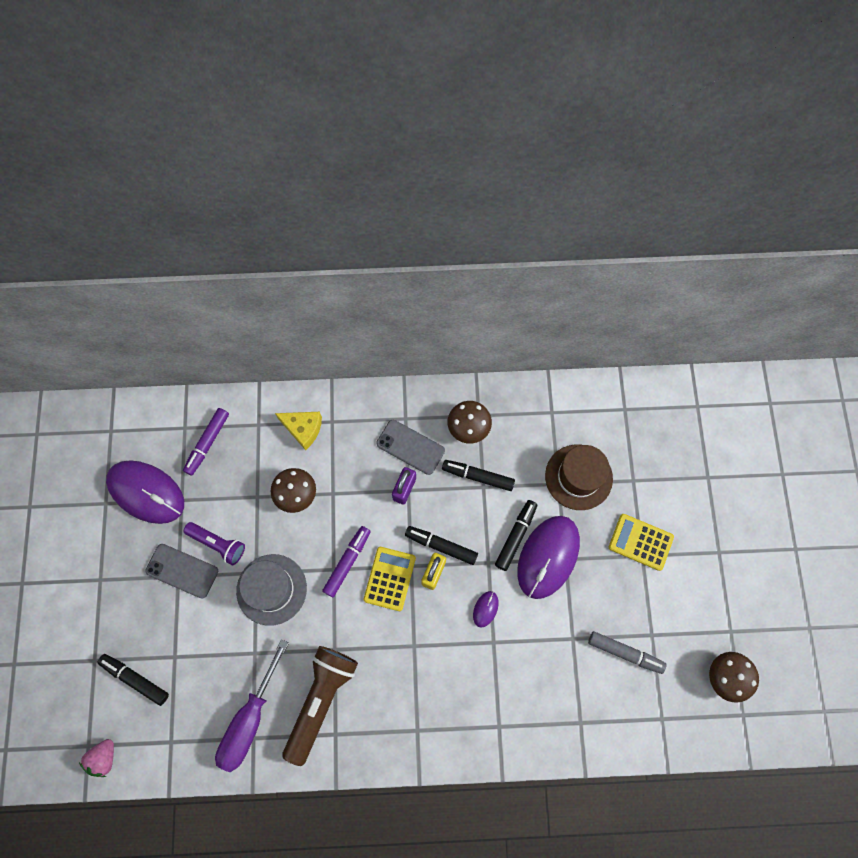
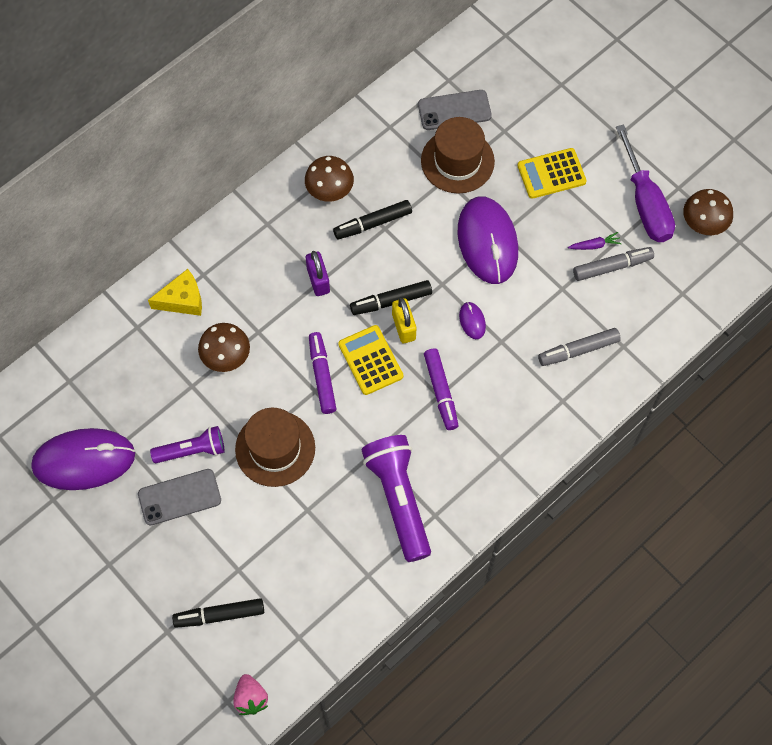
camera: 40 degrees left, 5 degrees down
purple marker [183,408,229,475] -> purple marker moved to [424,348,459,430]
purple screwdriver [215,639,289,772] -> purple screwdriver moved to [616,124,675,242]
grey hat [236,554,307,626] -> brown hat [235,408,315,487]
brown flashlight [282,646,358,766] -> purple flashlight [361,435,431,562]
grey phone [376,420,445,475] -> grey phone moved to [418,90,492,130]
black marker [495,500,537,571] -> none
none -> grey marker [538,328,621,366]
none -> purple carrot [568,232,622,250]

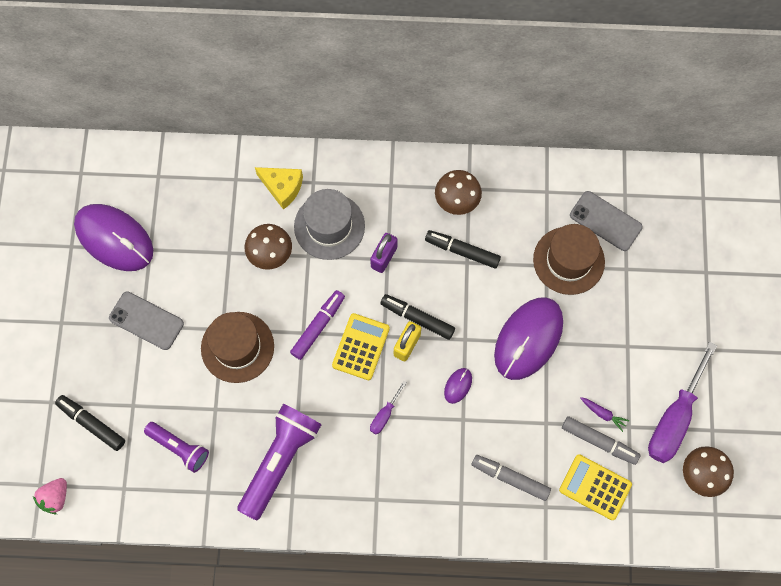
camera: 45 degrees right, 5 degrees up
purple flashlight [150,426,225,463] -> purple flashlight moved to [144,422,209,473]
purple marker [424,348,459,430] -> purple screwdriver [370,381,407,434]
yellow calculator [517,148,587,199] -> yellow calculator moved to [559,454,632,520]
none -> grey hat [294,189,365,260]

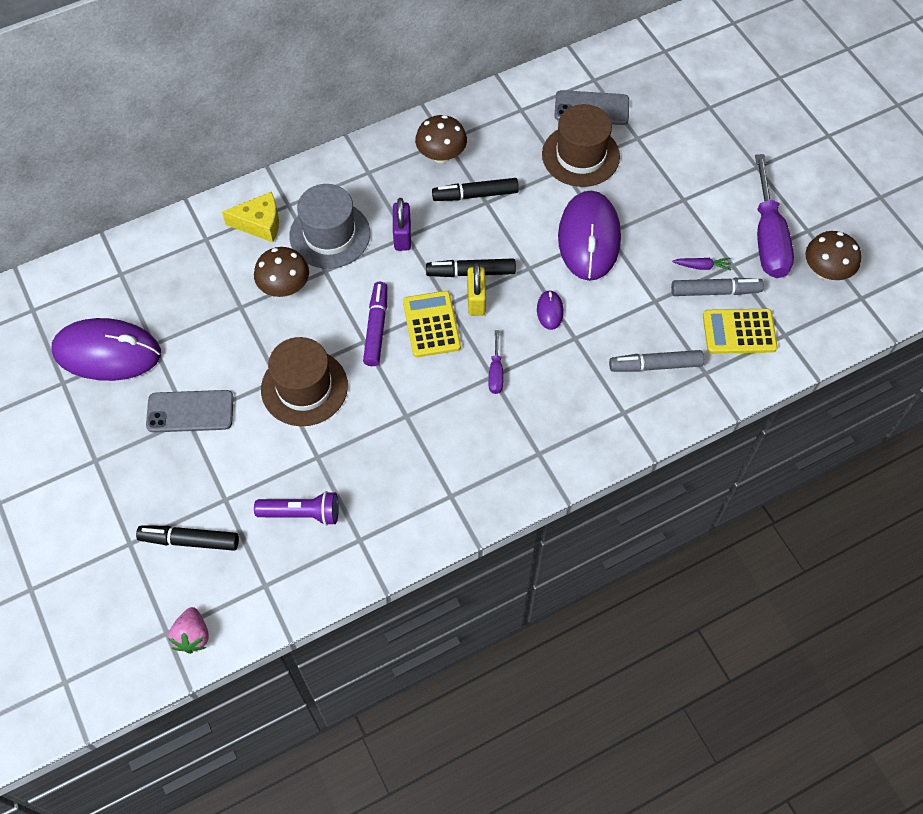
camera: 30 degrees left, 10 degrees down
purple flashlight [237,404,322,521] -> none

